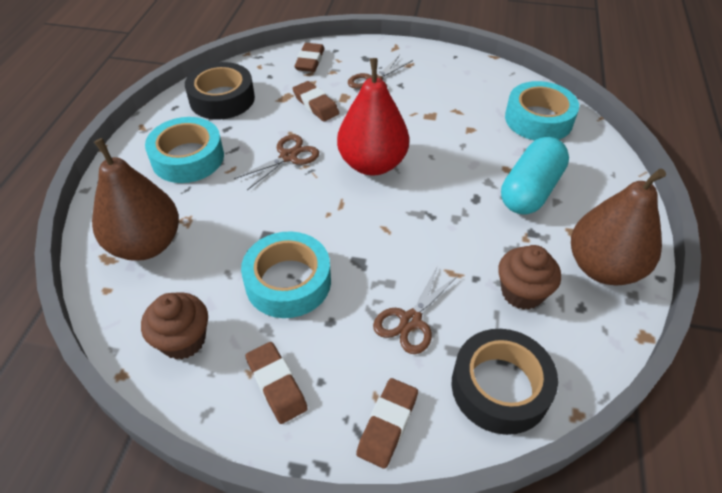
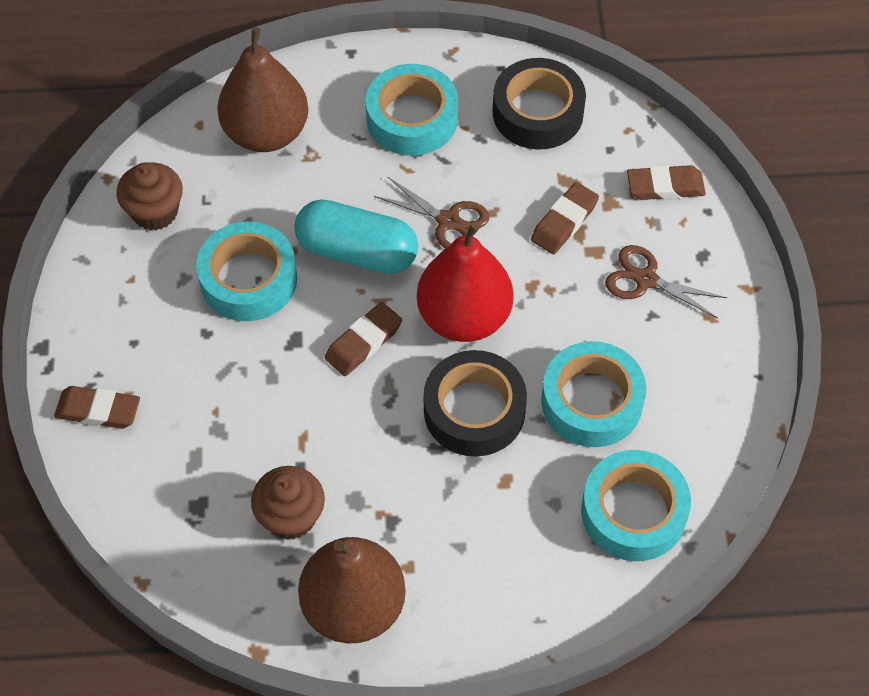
camera: 75 degrees right, 10 degrees up
brown eraser [245,342,308,424] -> brown eraser moved to [325,302,402,376]
brown scissors [373,267,458,354] -> none
black tape [452,329,558,435] -> black tape moved to [424,350,527,457]
turquoise capsule [501,137,569,215] -> turquoise capsule moved to [295,199,418,274]
none -> turquoise tape [541,341,646,447]

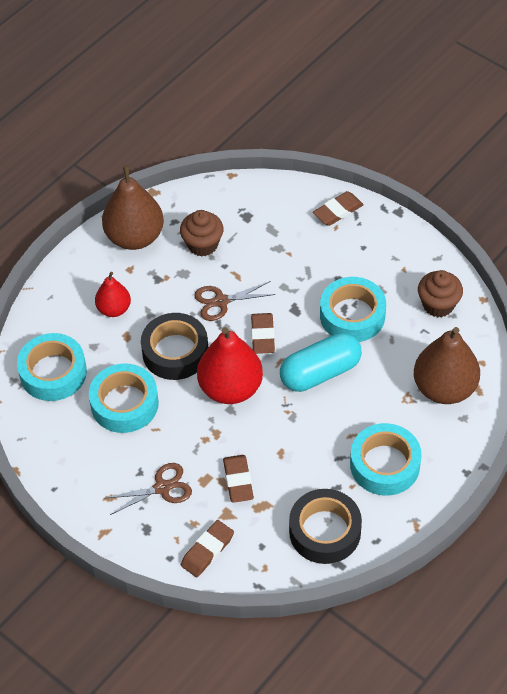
camera: 135 degrees right, 5 degrees down
brown scissors [374,177,489,249] -> brown scissors moved to [194,281,276,321]
none -> red pear [95,272,131,317]

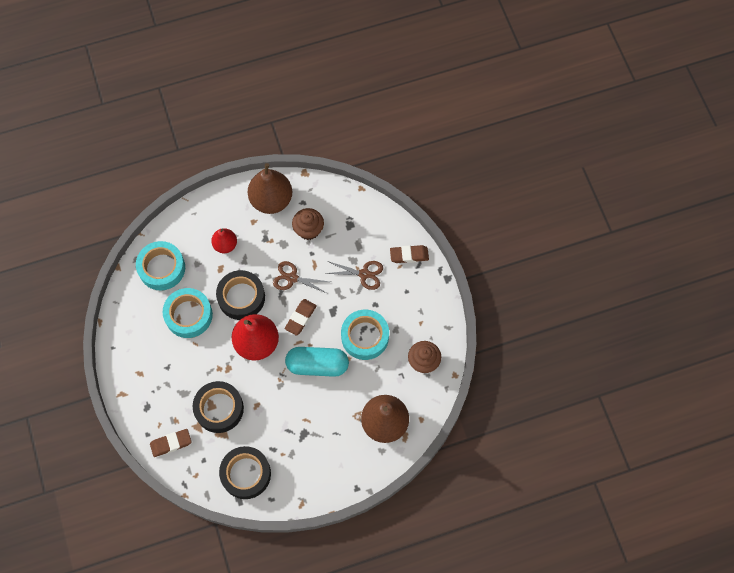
camera: 30 degrees right, 15 degrees up
brown scissors [106,463,192,515] -> brown scissors moved to [325,261,383,290]
brown eraser [223,455,254,503] -> black tape [193,381,244,433]
turquoise tape [350,423,422,496] -> none

